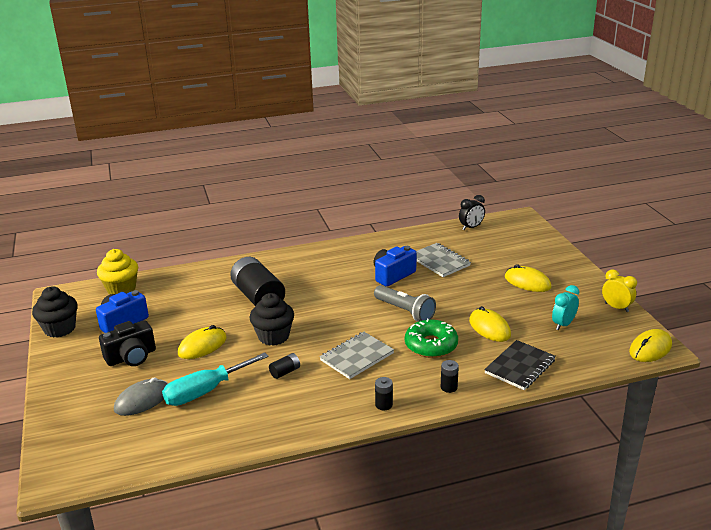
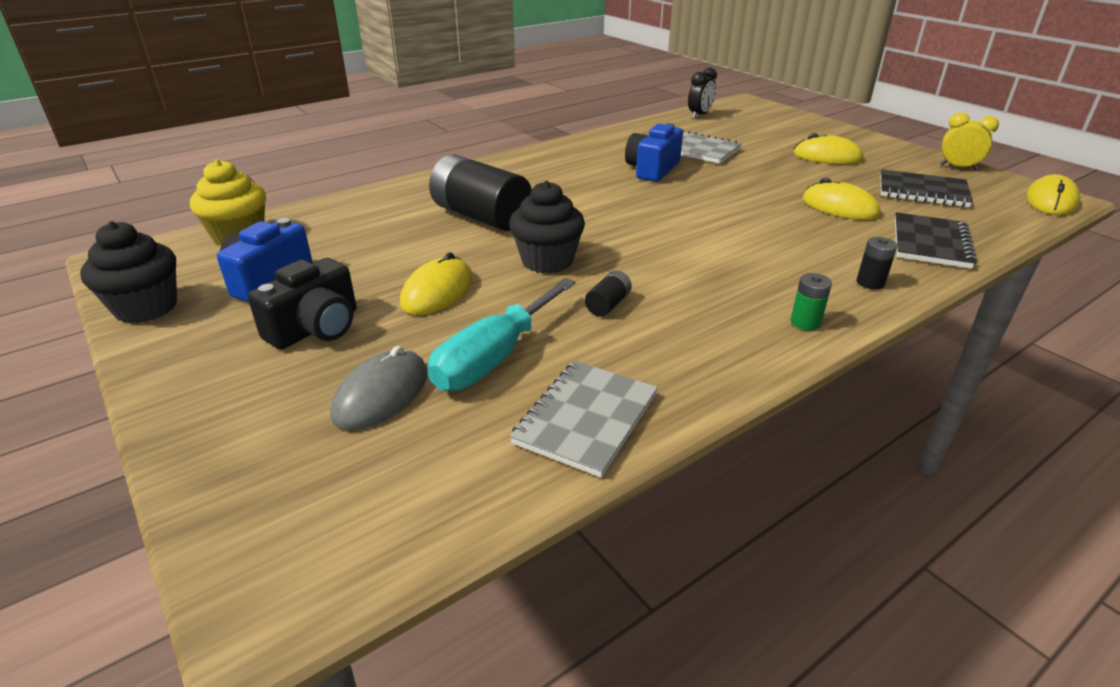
camera: 20 degrees left, 5 degrees up
grey notebook [320,332,394,379] -> grey notebook moved to [510,361,658,478]
grey flashlight [374,285,436,322] -> none
black battery [375,377,393,410] -> green battery [791,273,832,330]
green donut [405,319,458,358] -> none
turquoise clock [552,285,579,330] -> black notebook [880,169,973,207]

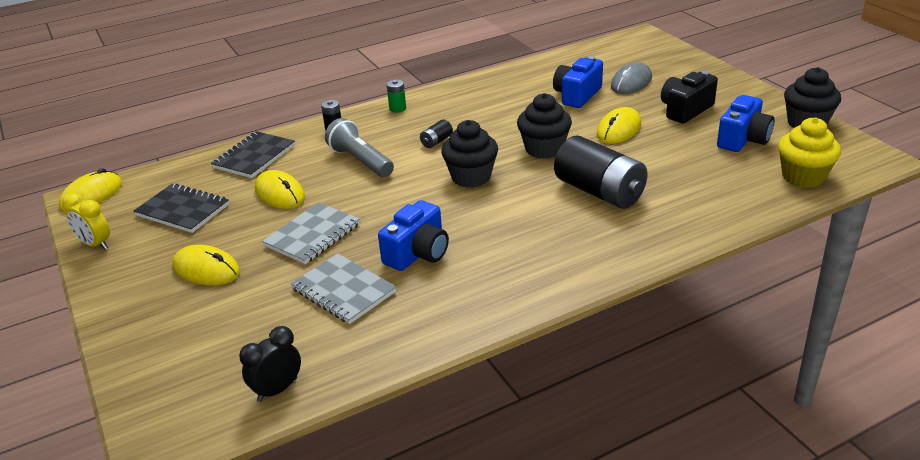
camera: 170 degrees left, 0 degrees up
turquoise screwdriver [428,278,576,391] -> blue camera [553,56,603,108]
grey notebook [510,361,658,478] -> grey notebook moved to [262,202,360,264]
black battery [585,271,632,317] -> black battery moved to [420,120,453,148]
none -> grey flashlight [325,118,394,177]
none -> black cupcake [441,120,498,188]

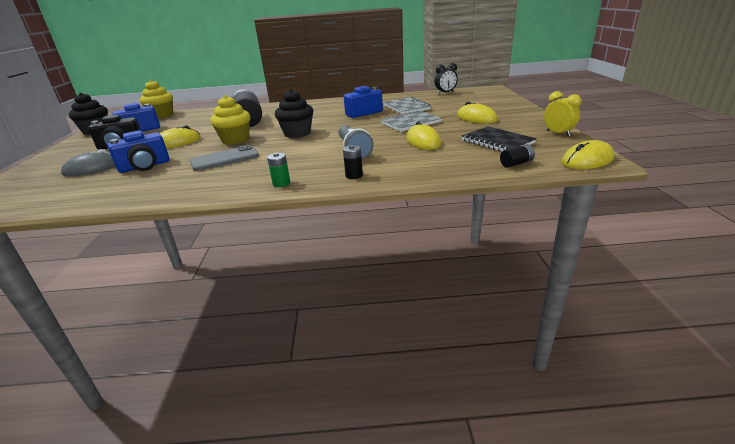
camera: 155 degrees left, 5 degrees down
black notebook [211,131,295,178] -> none
black battery [420,120,453,148] -> black battery moved to [500,144,535,168]
black cupcake [517,93,572,159] -> yellow cupcake [210,95,250,145]
none -> grey phone [190,145,259,171]

